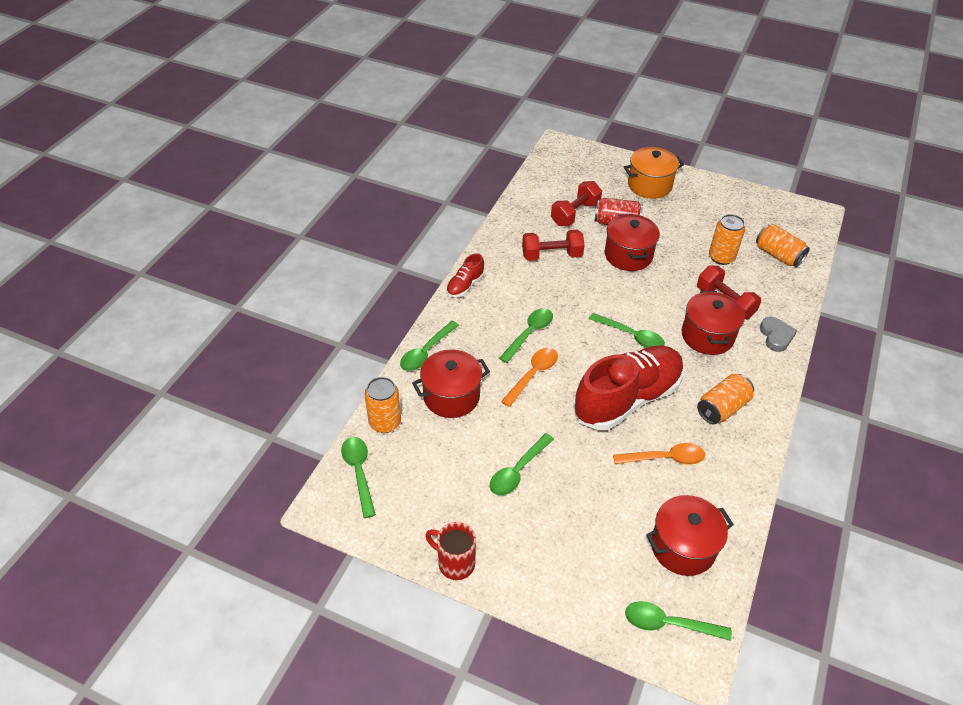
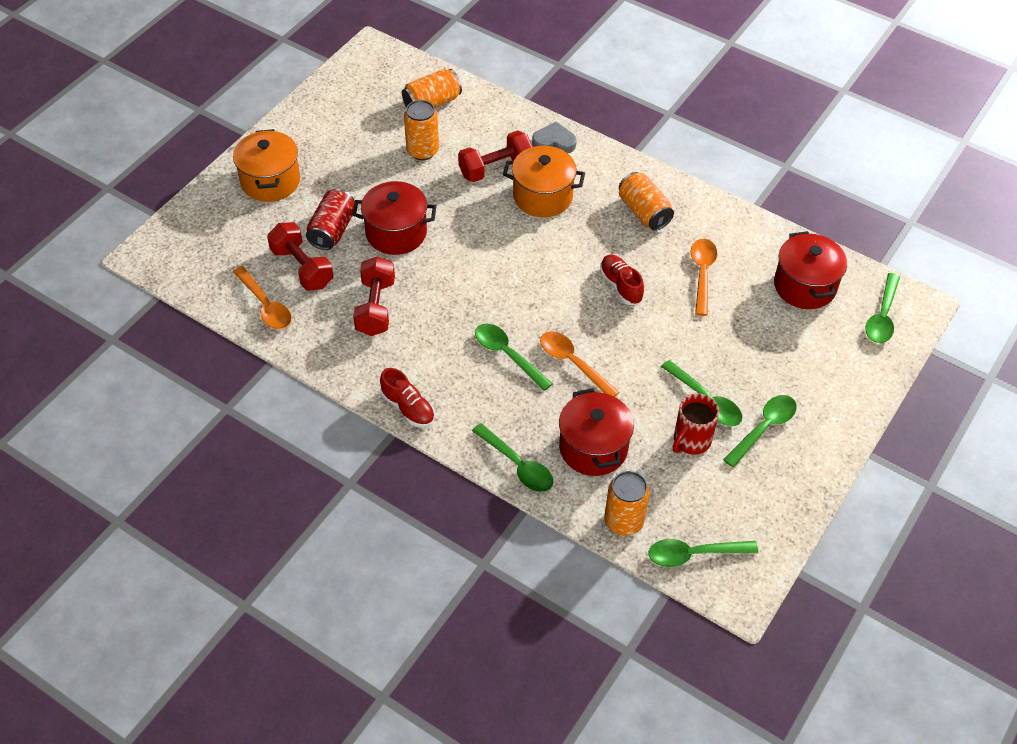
camera: 80 degrees left, 5 degrees up
red mug [425,522,476,580] -> red mug moved to [673,393,719,455]
red shoe [573,345,684,430] -> red shoe [600,255,644,305], size x0.44
green spoon [589,313,665,348] -> green spoon moved to [723,395,797,467]
red pot [682,291,745,355] -> orange pot [503,146,585,217]
none -> orange spoon [233,266,292,329]

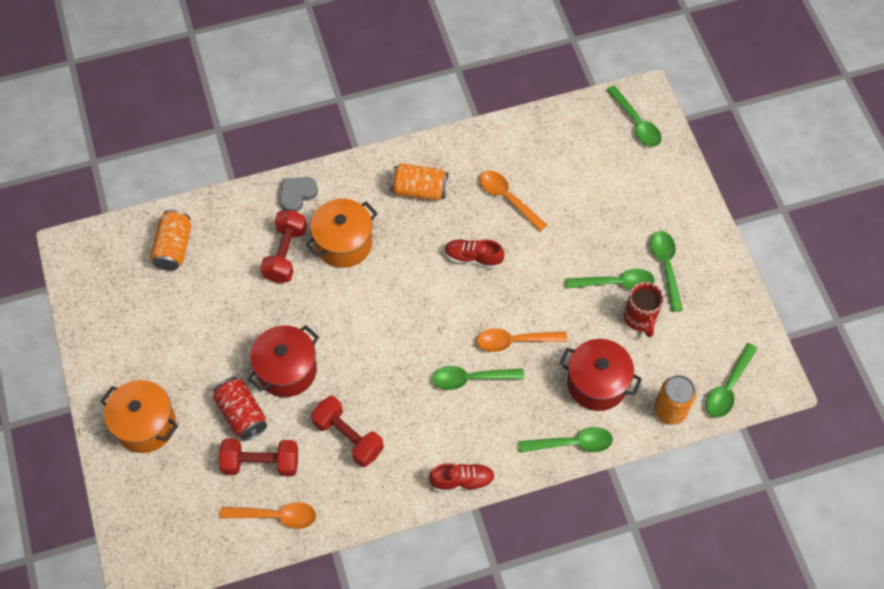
camera: 50 degrees left, 10 degrees up
orange can [404,100,439,160] -> none
red pot [774,231,847,309] -> none

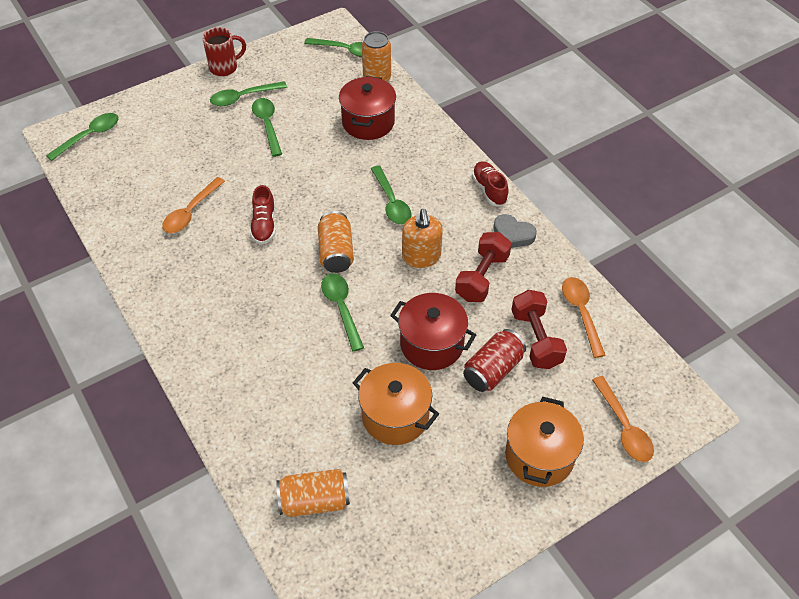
camera: 105 degrees left, 10 degrees down
red dumbbell [260,210,307,283] -> none
grey heart [280,177,318,212] -> grey heart moved to [493,214,537,248]
orange pot [306,199,378,268] -> orange pot moved to [353,363,439,445]
orange can [391,163,448,201] -> orange can moved to [318,211,354,273]
orange spoon [477,328,567,352] -> orange spoon moved to [592,376,654,462]
green spoon [518,427,613,452] -> green spoon moved to [321,273,364,352]
red mug [624,282,664,338] -> red mug moved to [202,27,246,76]
none -> orange soap dispenser [402,209,443,268]

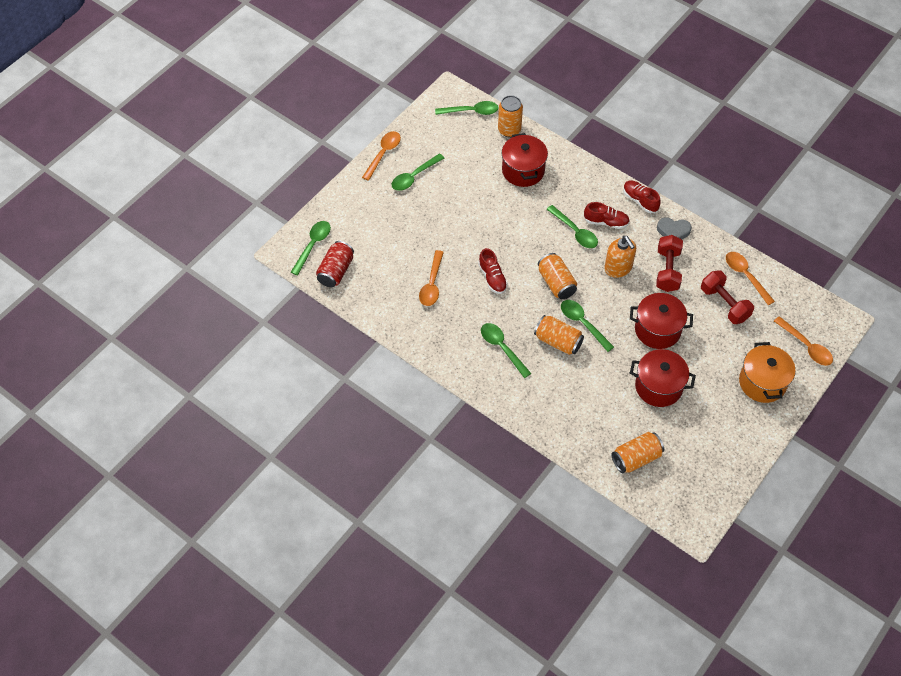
camera: 20 degrees left, 5 degrees up
red mug [202,27,246,76] -> orange spoon [362,131,401,181]
green spoon [252,98,282,157] -> green spoon moved to [481,323,531,378]
orange pot [353,363,439,445] -> red pot [630,349,696,407]
red can [463,329,526,392] -> red can moved to [316,241,354,287]
none -> orange can [534,315,584,355]
none -> red shoe [584,202,630,229]

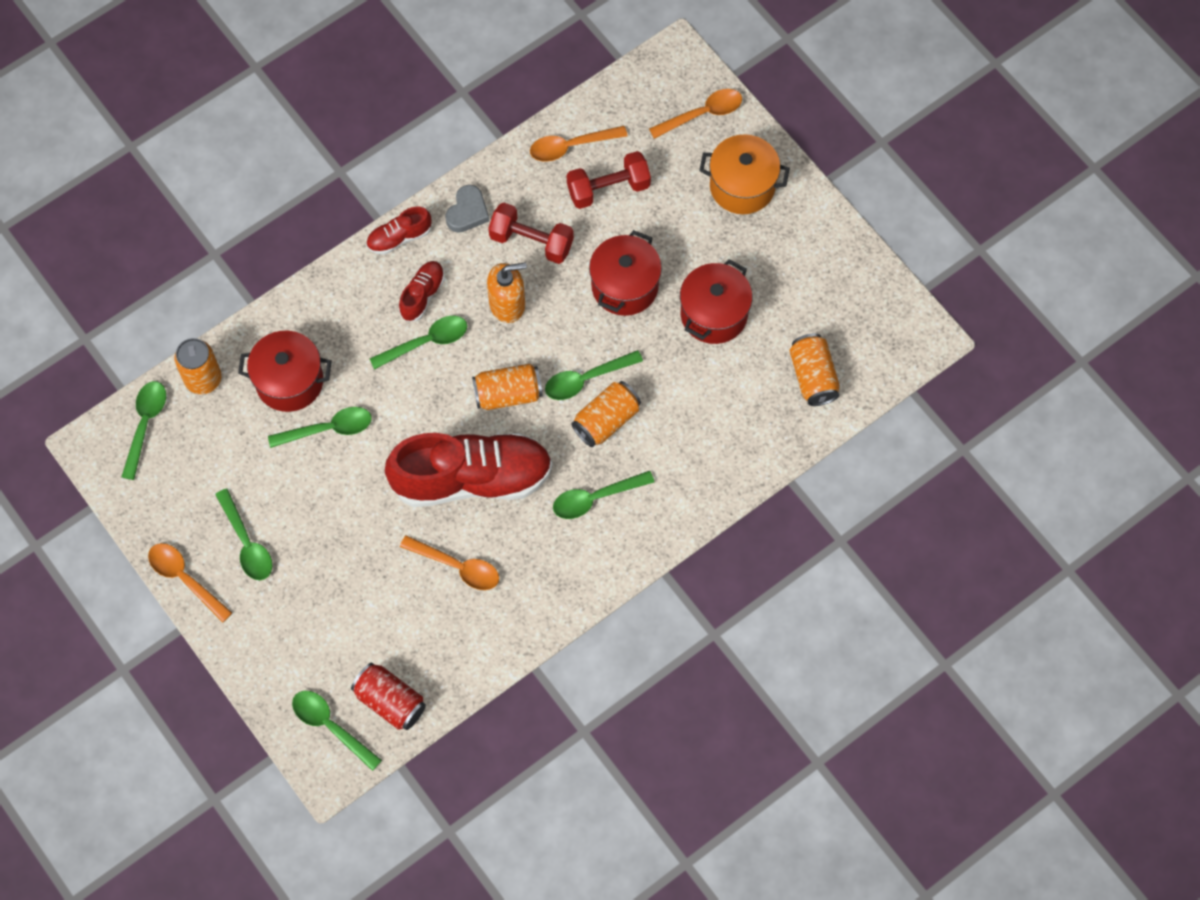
camera: 75 degrees left, 10 degrees up
red shoe [478,248,508,294] -> red shoe [385,433,553,507], size x2.25
none -> green spoon [268,407,372,448]

